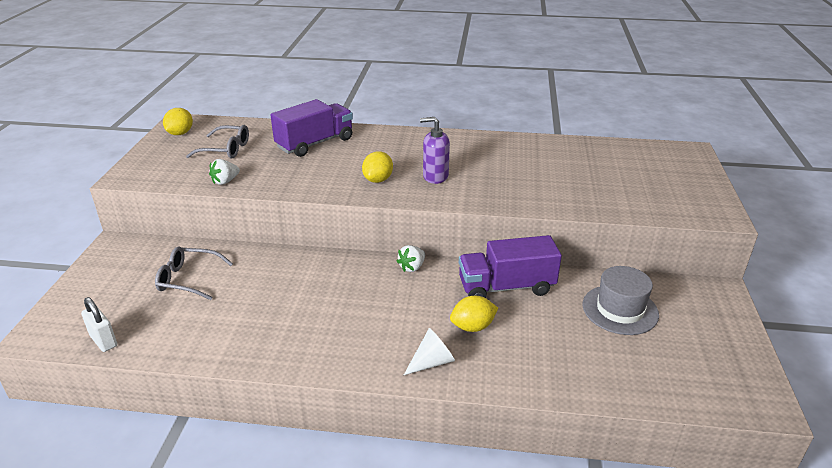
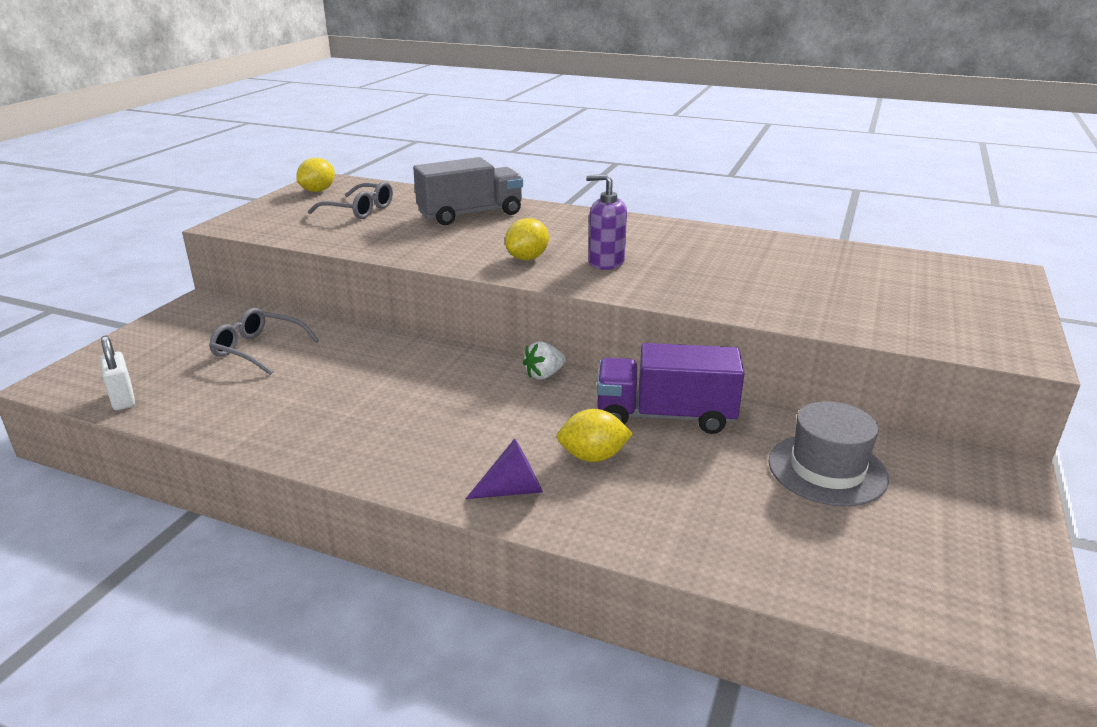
camera: 15 degrees right, 5 degrees down
white strawberry [209,159,240,185] -> none
purple truck [270,99,353,157] -> grey truck [413,157,523,225]
white cone [404,328,455,375] -> purple cone [466,438,543,499]

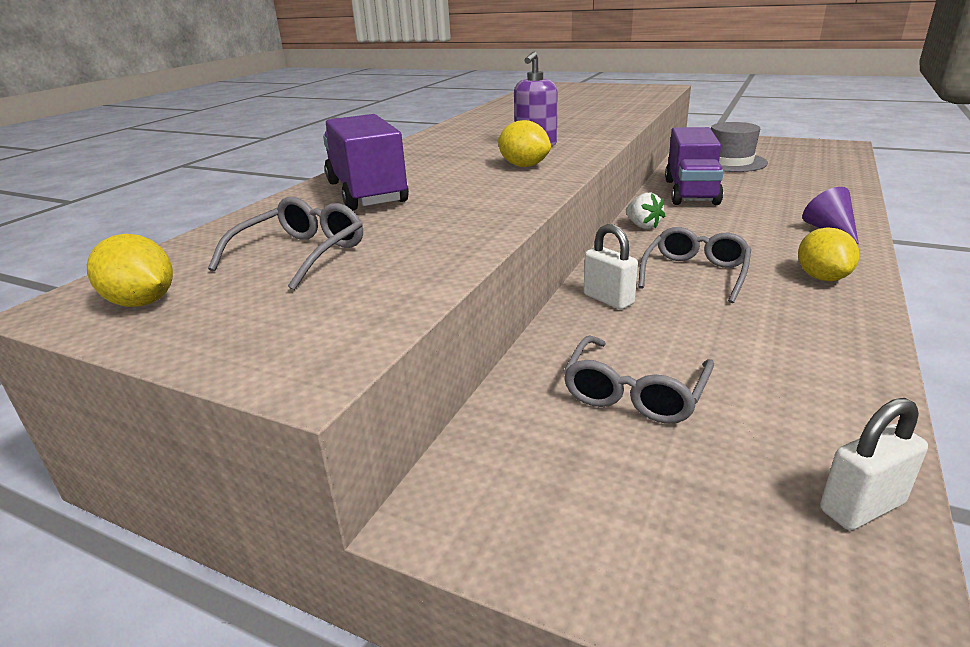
camera: 85 degrees left, 0 degrees up
grey truck [413,157,523,225] -> purple truck [323,114,409,210]
yellow lemon [557,409,633,462] -> yellow lemon moved to [798,227,859,281]
none -> white padlock [584,224,638,309]
none -> grey glasses [638,227,751,303]

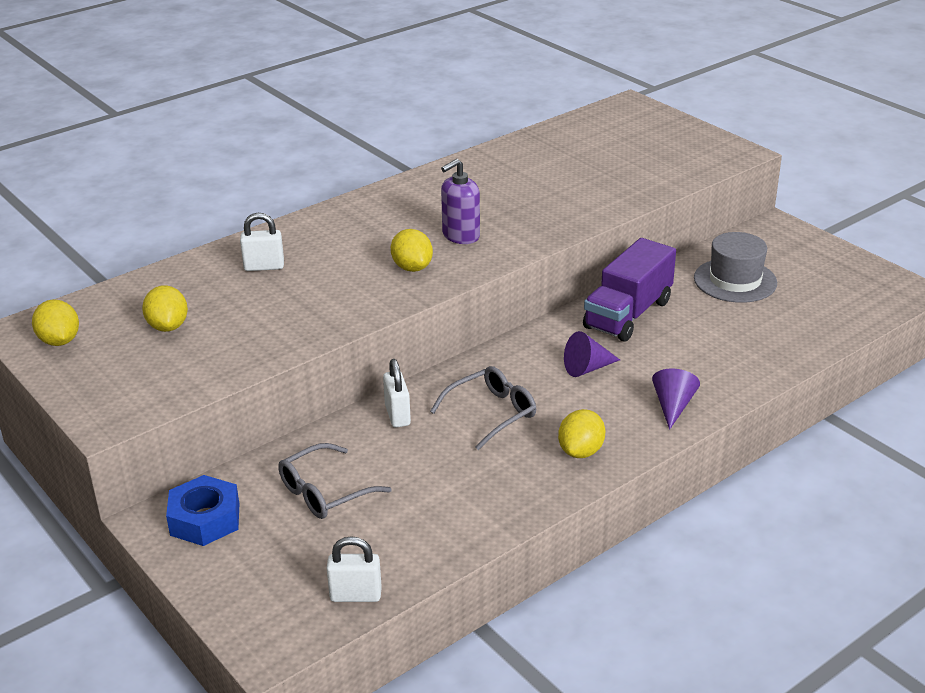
camera: 25 degrees right, 5 degrees up
grey glasses [208,197,363,290] -> yellow lemon [142,285,188,332]
purple truck [323,114,409,210] -> white padlock [240,213,284,271]
white strawberry [626,193,665,229] -> none
none -> blue nut [166,475,239,546]
none -> purple cone [564,331,620,377]

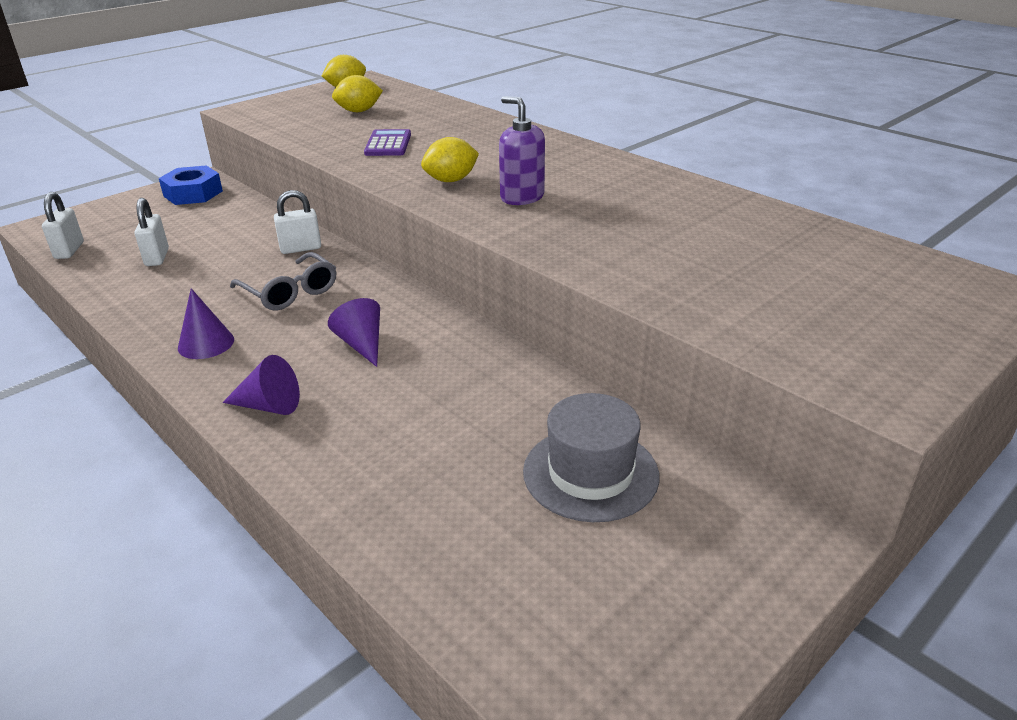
camera: 85 degrees right, 0 degrees up
white padlock [240,213,284,271] -> white padlock moved to [134,198,169,266]
grey glasses [278,443,392,519] -> none
yellow lemon [558,409,605,458] -> purple cone [178,288,234,359]
purple truck [583,238,676,342] -> none
none -> purple calculator [364,129,411,156]

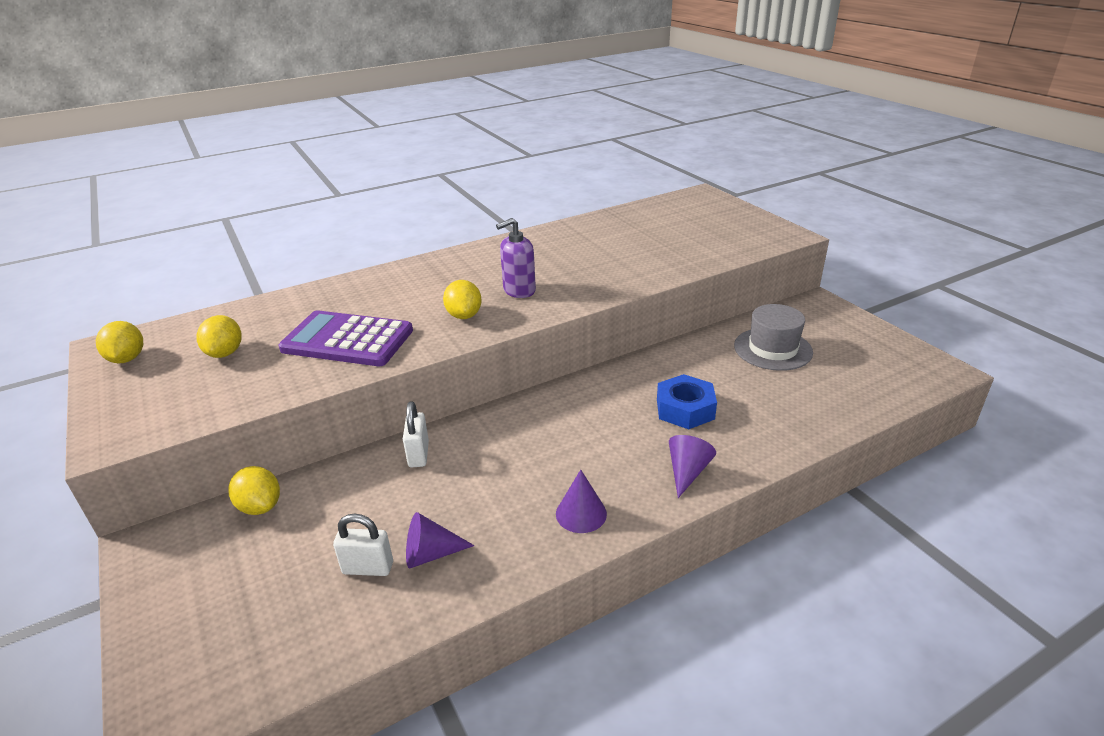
camera: 75 degrees left, 0 degrees up
white padlock [42,192,84,259] -> none
blue nut [159,166,223,205] -> blue nut moved to [657,374,717,429]
grey glasses [230,252,336,310] -> none
purple cone [328,298,380,367] -> purple cone moved to [406,512,475,569]
purple calculator [364,129,411,156] -> purple calculator [279,310,413,366], size x1.81
none -> yellow lemon [228,466,280,515]

